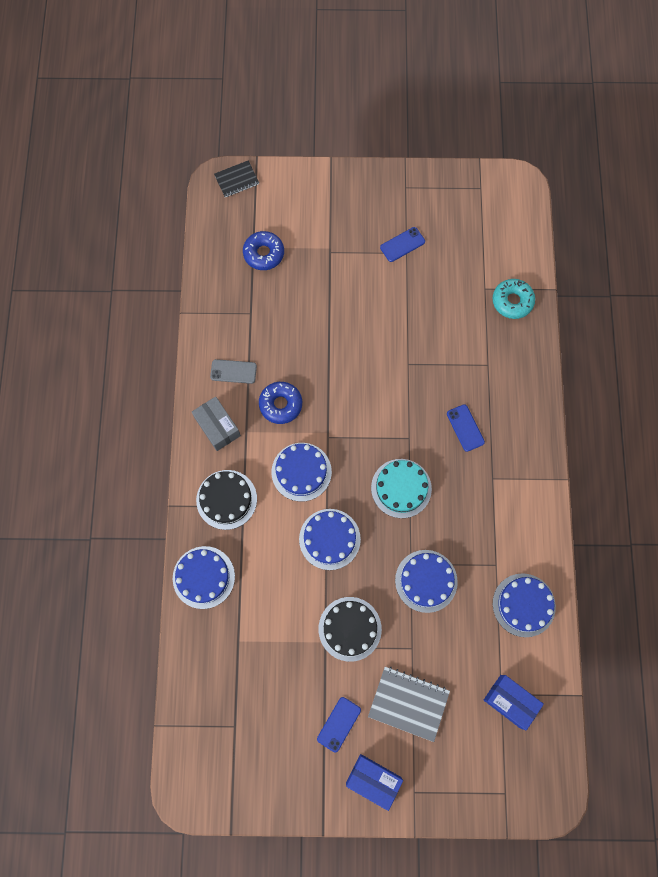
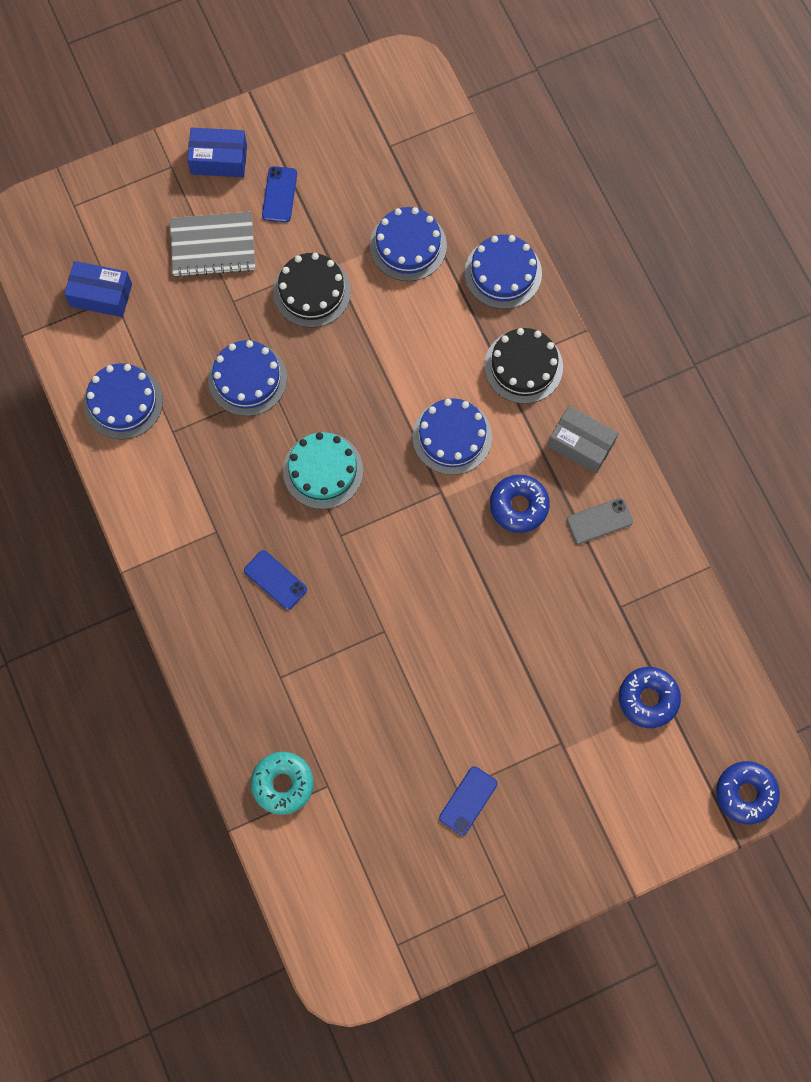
camera: 155 degrees right, 0 degrees up
black notebook [214,160,259,197] -> blue donut [716,761,780,825]
blue cake [299,509,361,570] -> blue cake moved to [370,207,447,281]

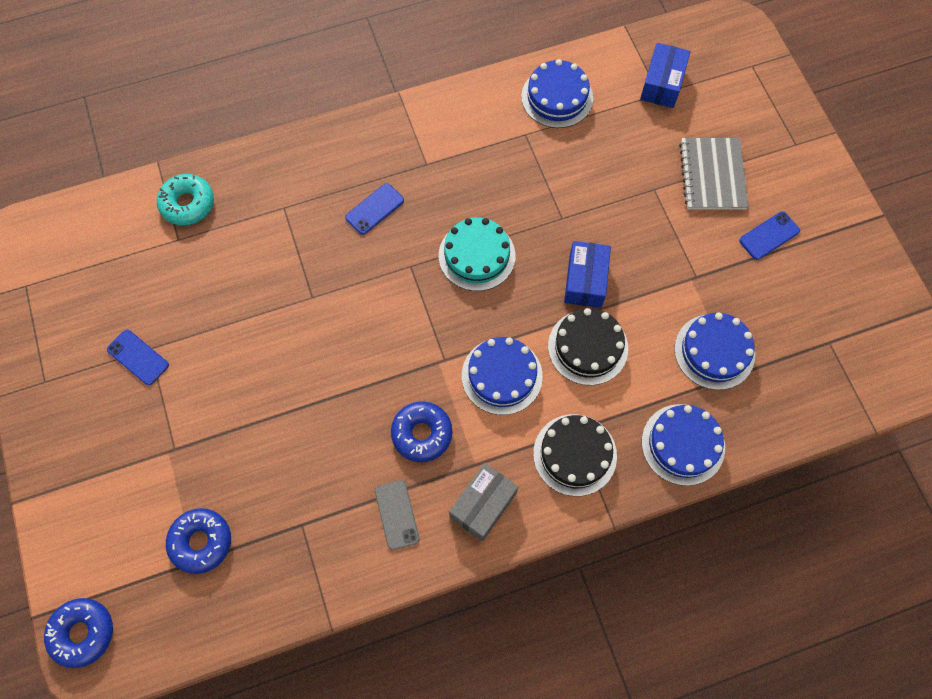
camera: 95 degrees right, 5 degrees down
blue box [187,128,247,177] -> blue box moved to [564,241,611,308]
blue cake [208,340,287,416] -> none
blue phone [262,166,297,222] -> blue phone turned 45 degrees counterclockwise [739,212,800,260]
black cake [273,253,351,328] -> black cake moved to [548,308,628,385]

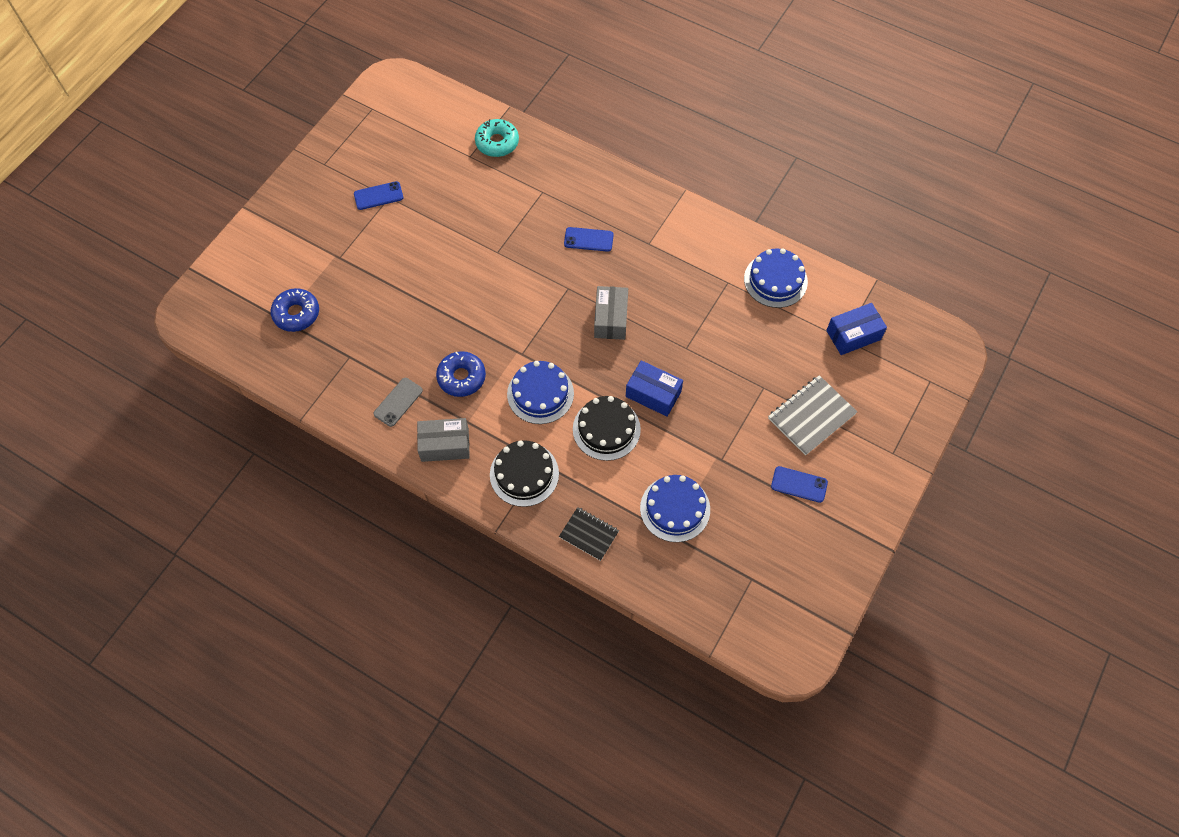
camera: 50 degrees right, 5 degrees down
blue donut [44,598,113,668] -> none
blue phone [107,330,169,385] -> blue phone turned 75 degrees clockwise [354,181,403,210]
turquoise cake [439,217,515,291] -> grey box [594,286,628,340]
blue box [564,241,611,308] -> blue box turned 60 degrees clockwise [626,360,683,417]
blue cake [642,404,725,486] -> black notebook [559,507,619,561]

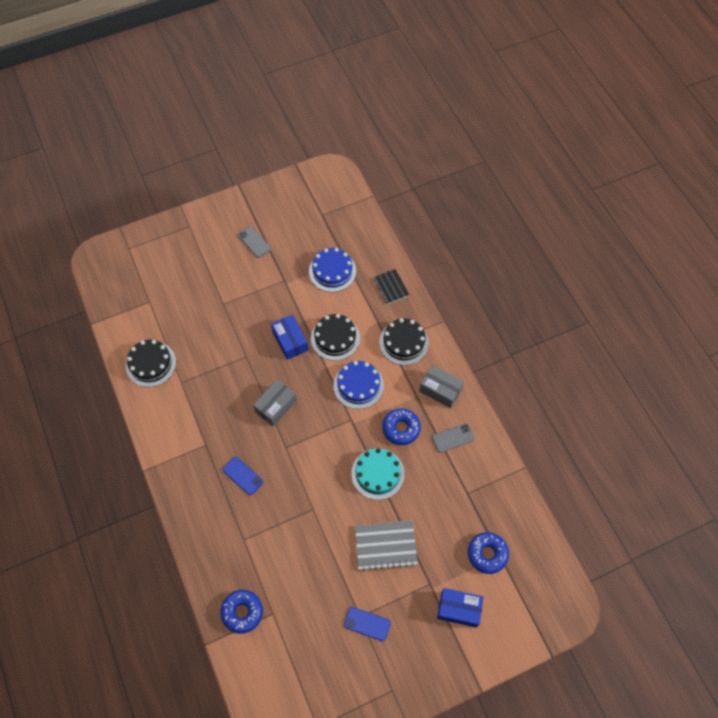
camera: 145 degrees left, 0 degrees up
turquoise donut [475,119,519,157] -> blue donut [220,590,263,634]
blue cake [744,249,808,308] -> black cake [126,340,176,387]
grey notebook [768,375,857,456] -> grey notebook moved to [355,521,418,571]
blue phone [771,466,828,503] -> grey phone [238,226,271,258]
blue box [826,303,887,355] -> blue box moved to [437,588,484,627]
none -> turquoise cake [351,448,405,500]

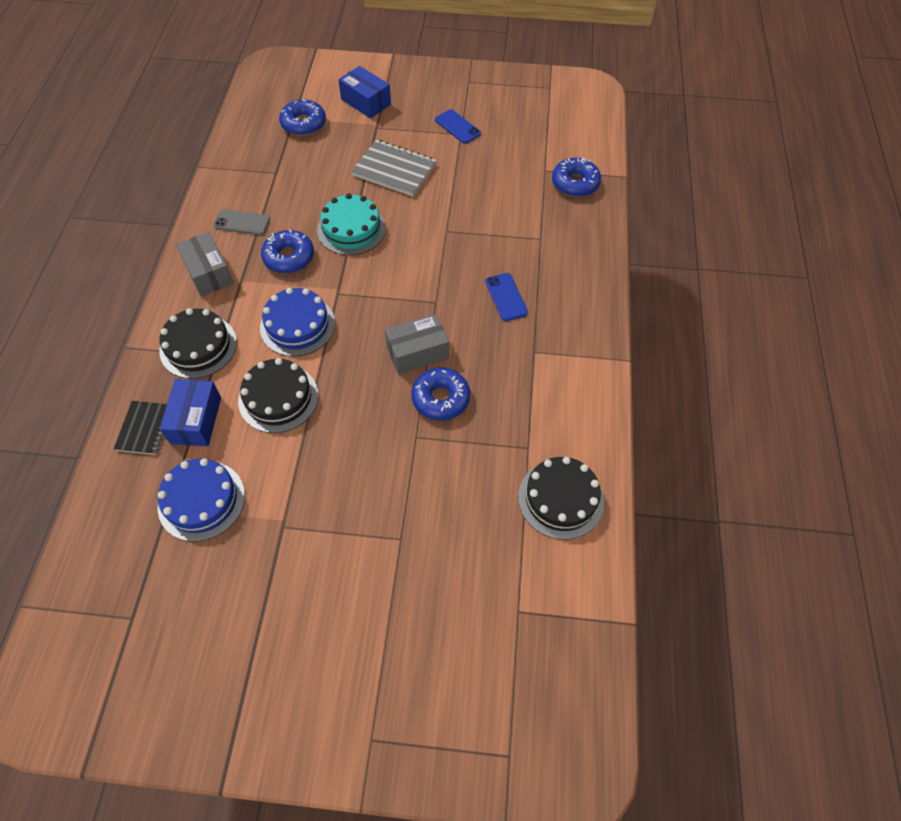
camera: 150 degrees left, 5 degrees down
grey phone [238,226,271,258] -> none
blue box [271,314,308,360] -> blue box moved to [160,379,221,446]
none -> blue donut [411,367,470,421]

